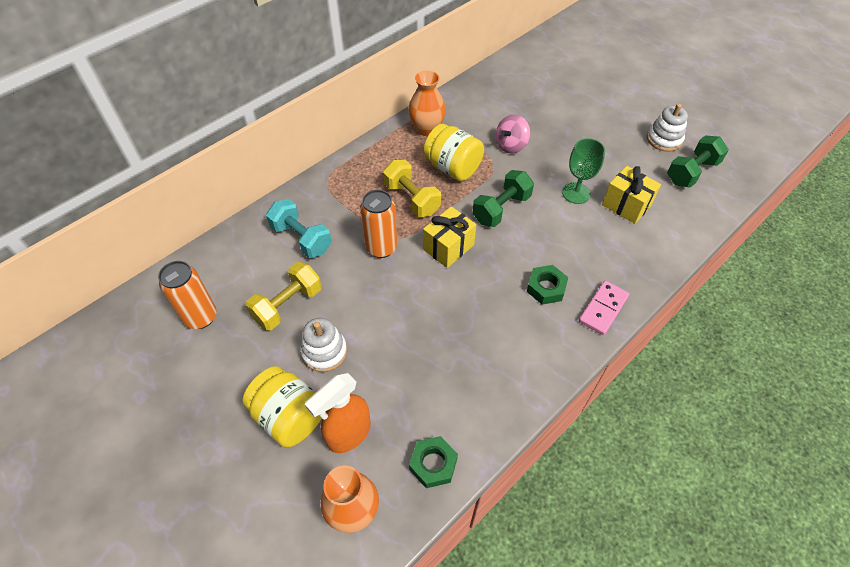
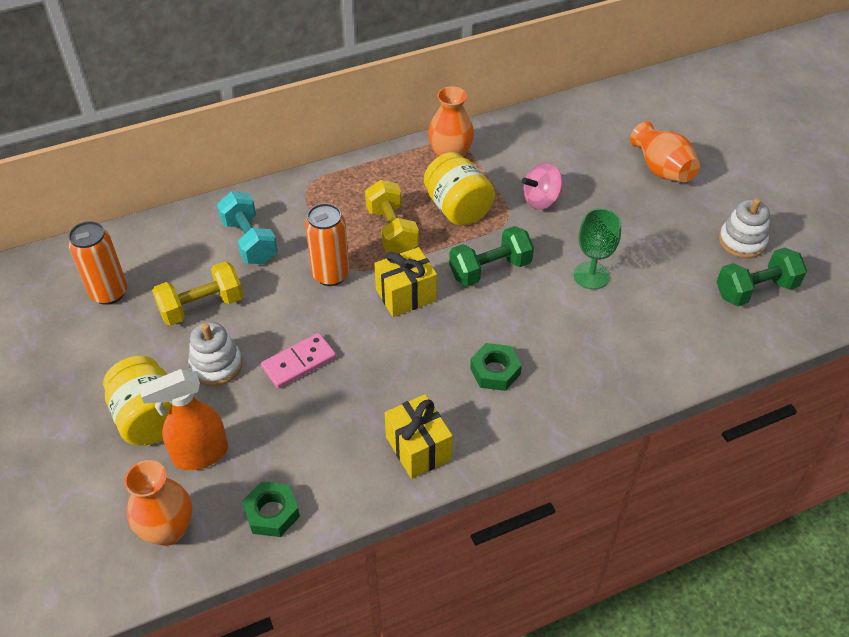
camera: 20 degrees right, 5 degrees down
pink domino [579,281,629,335] -> pink domino moved to [261,333,336,388]
yellow gift [602,166,661,224] -> yellow gift moved to [385,394,453,479]
none -> orange vase [630,121,700,182]

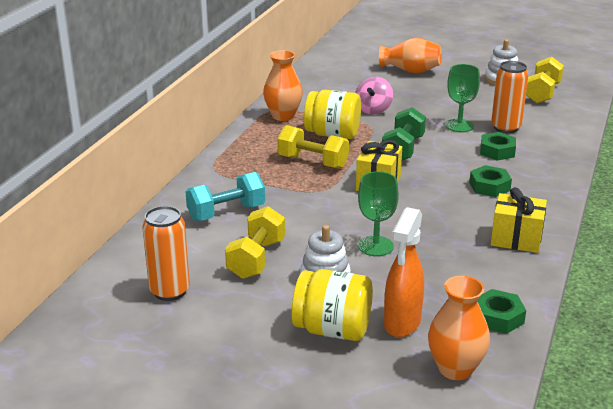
camera: 45 degrees left, 20 degrees down
turquoise dumbbell [217,192,278,264] -> turquoise dumbbell turned 45 degrees counterclockwise [186,172,265,221]
pink domino [261,333,336,388] -> green goblet [358,171,399,256]
orange can [305,203,350,286] -> orange can moved to [491,61,528,133]
green dumbbell [716,248,807,306] -> yellow dumbbell [526,57,564,103]
none -> green nut [480,132,516,161]

